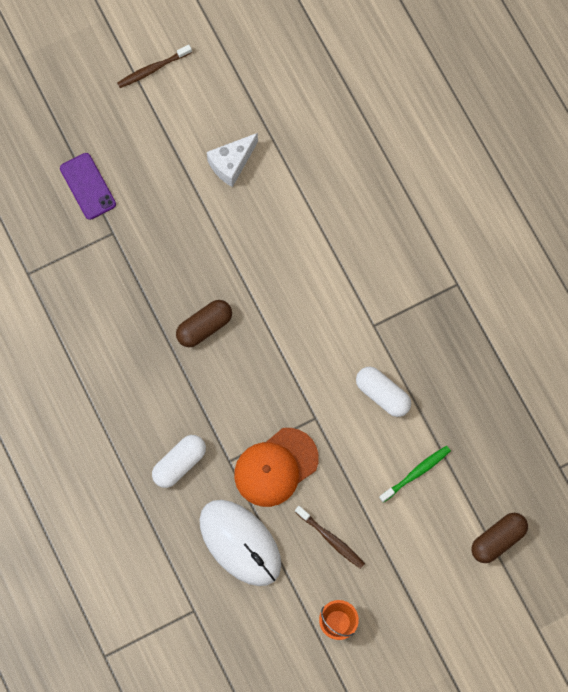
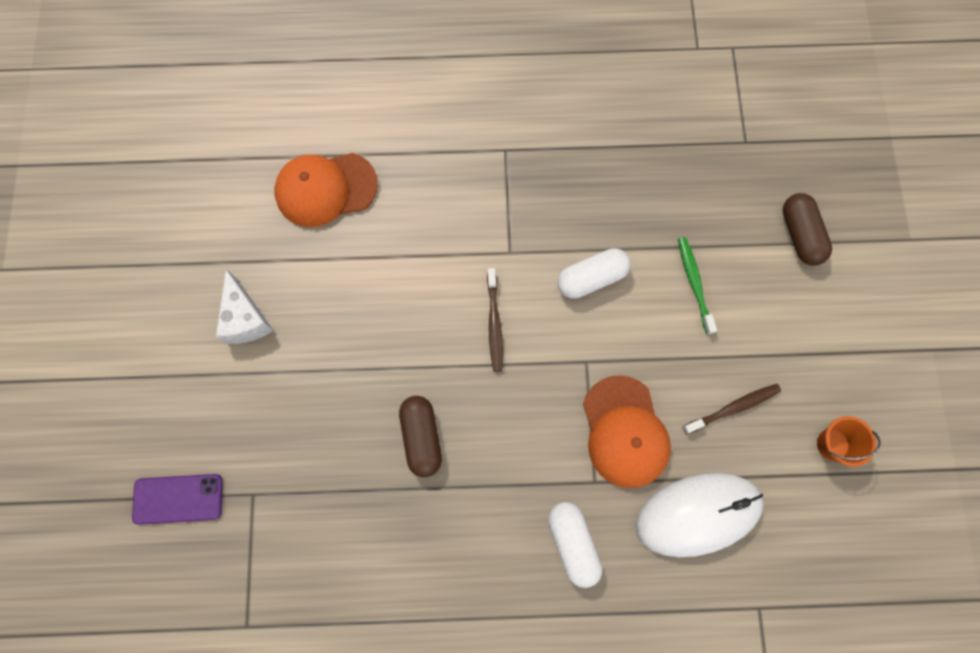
camera: 65 degrees left, 0 degrees up
brown toothbrush [117,45,192,88] -> brown toothbrush moved to [487,268,503,372]
none -> orange cap [274,153,378,227]

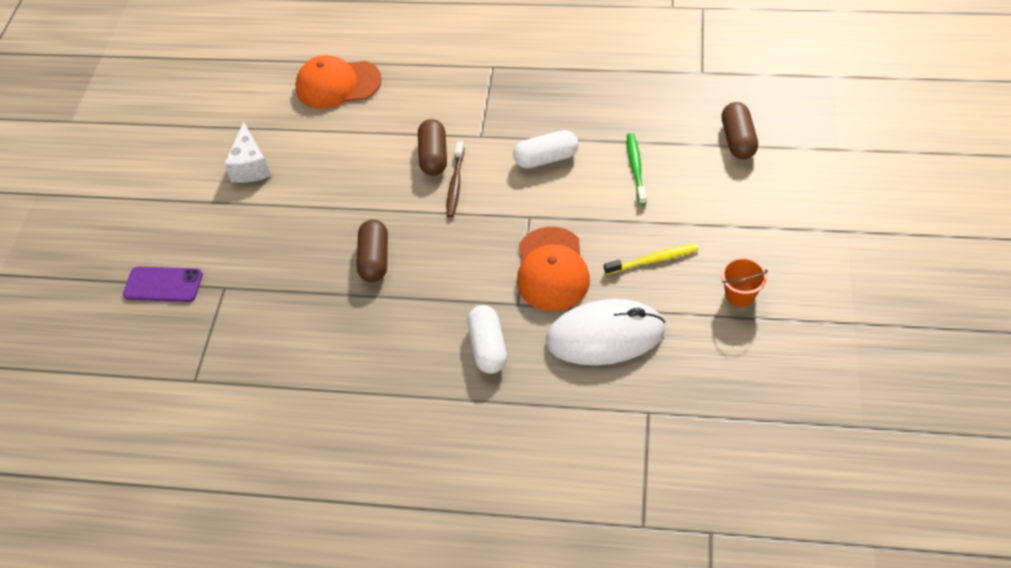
camera: 15 degrees right, 20 degrees down
brown toothbrush [683,384,781,434] -> yellow toothbrush [604,244,698,275]
none -> brown capsule [418,119,447,176]

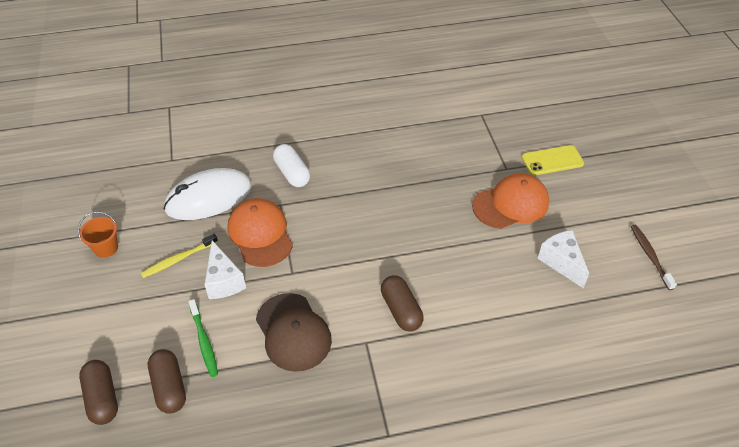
camera: 155 degrees right, 5 degrees down
purple phone [123,267,203,302] -> yellow phone [522,145,584,175]
orange cap [295,55,382,109] -> orange cap moved to [472,173,549,229]
brown capsule [357,219,388,282] -> brown capsule moved to [148,349,186,414]
brown toothbrush [446,142,464,218] -> brown toothbrush moved to [631,225,677,290]
white capsule [513,130,578,168] -> brown cap [256,293,332,372]
none -> white cheese [204,240,246,299]

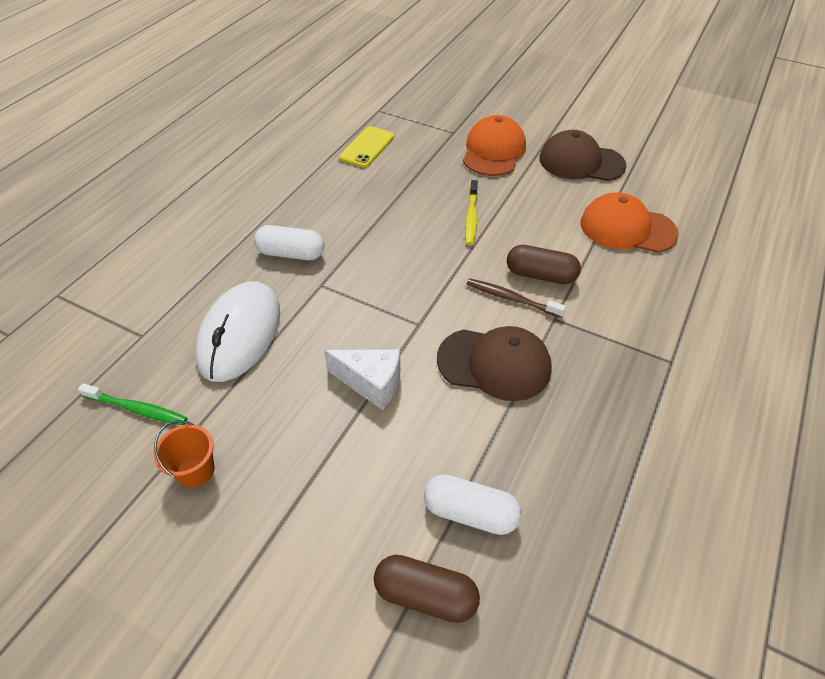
camera: 50 degrees left, 0 degrees up
yellow toothbrush [141,234,218,278] -> yellow toothbrush moved to [465,180,478,245]
brown capsule [148,349,186,414] -> white capsule [424,474,522,535]
green toothbrush [189,299,218,377] -> green toothbrush moved to [78,383,188,425]
orange cap [228,198,293,267] -> orange cap moved to [581,192,679,253]
yellow phone [522,145,584,175] -> yellow phone moved to [339,126,395,168]
white cheese [538,230,589,288] -> brown cap [539,130,626,181]
brown toothbrush [631,225,677,290] -> brown toothbrush moved to [467,278,566,318]

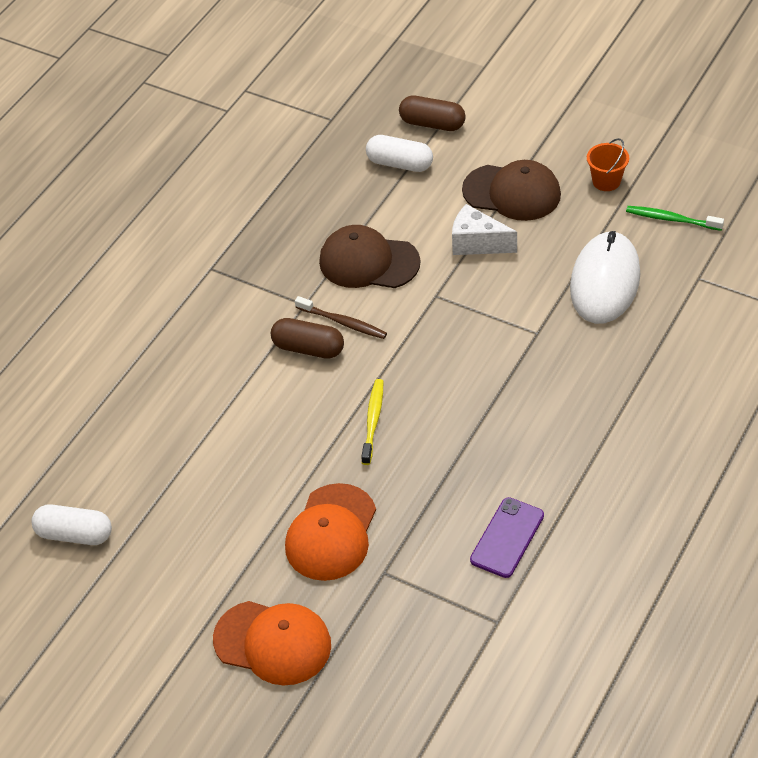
camera: 175 degrees left, 0 degrees up
white capsule [254,225,324,260] -> white capsule moved to [31,504,112,545]
yellow phone [339,126,395,168] -> purple phone [470,497,544,578]
brown cap [539,130,626,181] -> brown cap moved to [462,160,561,221]
orange cap [581,192,679,253] -> orange cap moved to [213,601,331,685]

